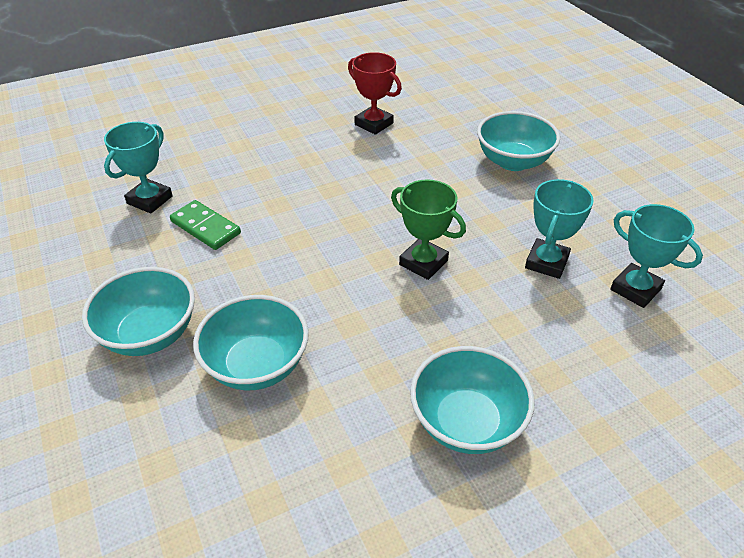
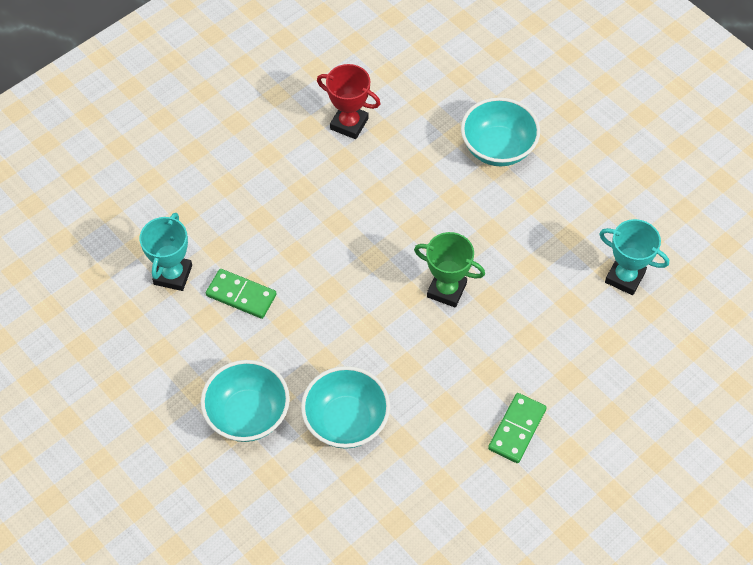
camera: 15 degrees left, 15 degrees up
turquoise bowl [410,346,535,454] -> green domino [488,393,547,463]
turquoise trophy [525,179,594,279] -> none

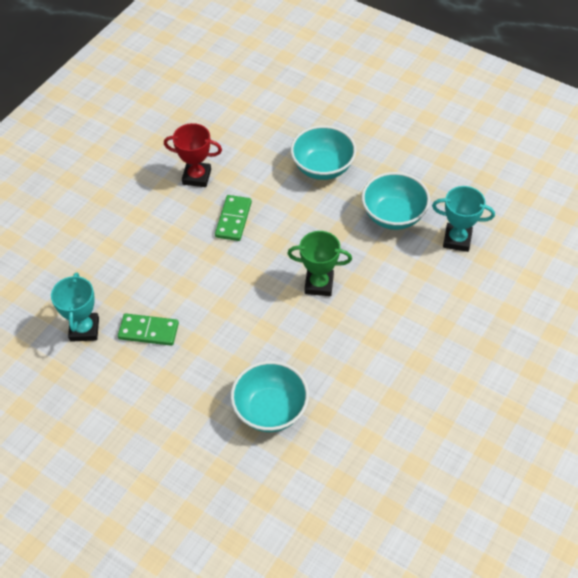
camera: 15 degrees left, 5 degrees down
turquoise bowl [201,360,290,442] -> turquoise bowl moved to [361,172,430,230]
green domino [488,393,547,463] -> green domino moved to [215,195,252,241]

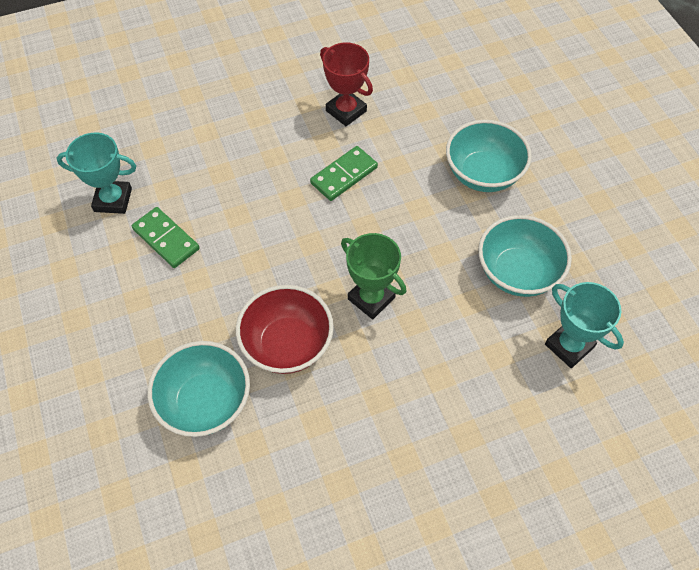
camera: 35 degrees right, 5 degrees up
turquoise trophy [51,273,99,342] -> turquoise trophy turned 60 degrees clockwise [57,133,136,214]
none -> red bowl [236,285,334,374]

